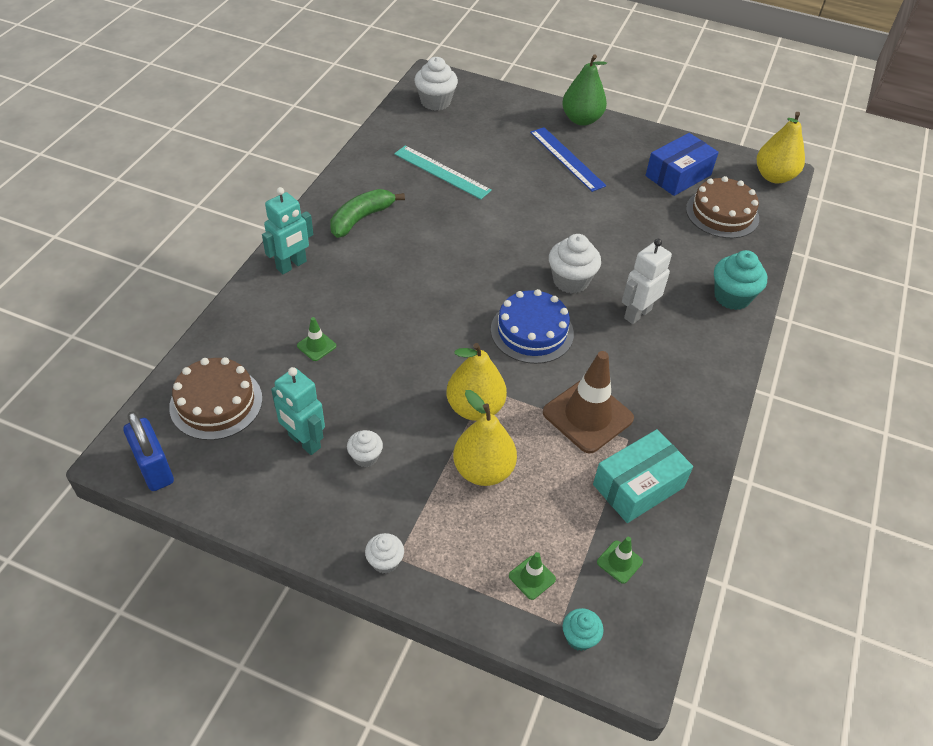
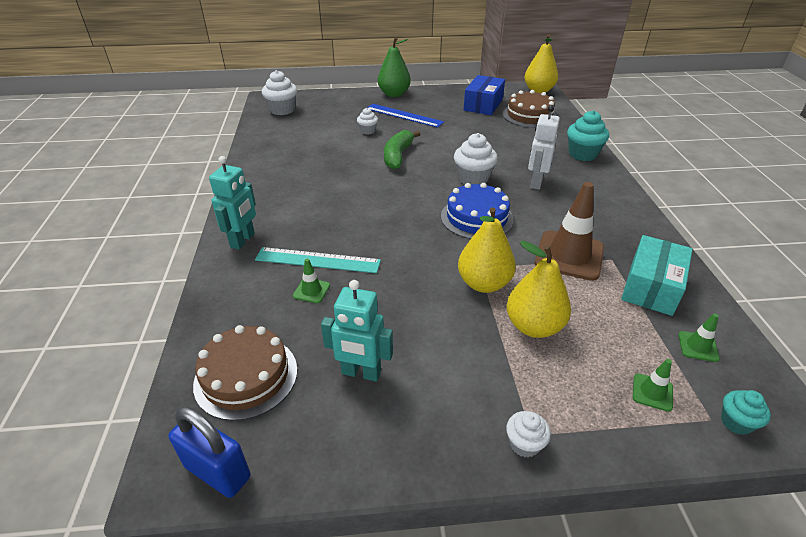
camera: 25 degrees left, 10 degrees down
green banana [330,189,405,238] -> green banana moved to [384,130,420,169]
white cupcake [347,430,383,467] -> white cupcake moved to [357,108,378,135]
turquoise ruler [394,145,492,199] -> turquoise ruler moved to [255,247,381,273]

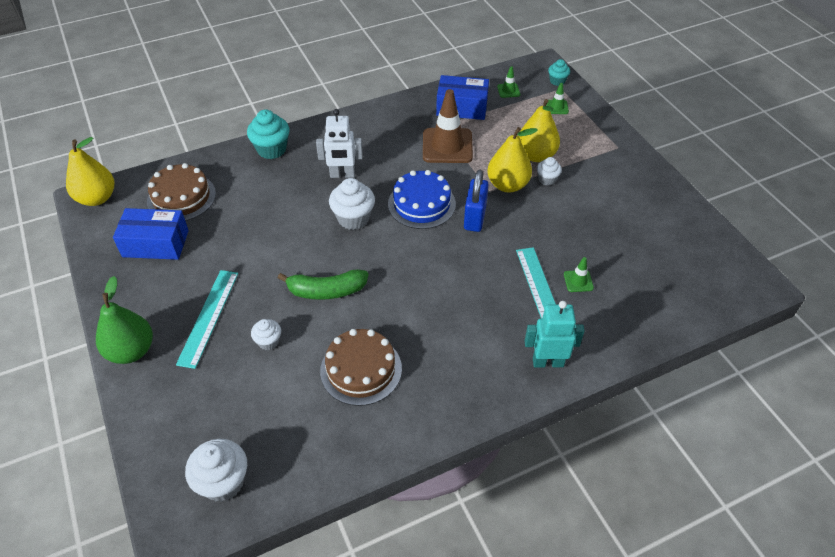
camera: 110 degrees left, 10 degrees up
blue padlock [168,406,250,498] -> blue padlock moved to [464,170,489,232]
brown cake [193,325,297,421] -> brown cake moved to [320,329,402,406]
turquoise robot [321,280,393,381] -> none
blue ruler [367,104,444,128] -> turquoise ruler [176,270,238,369]
white cupcake [506,411,551,458] -> white cupcake moved to [537,157,562,186]
turquoise box [621,235,693,316] -> blue box [436,75,489,120]

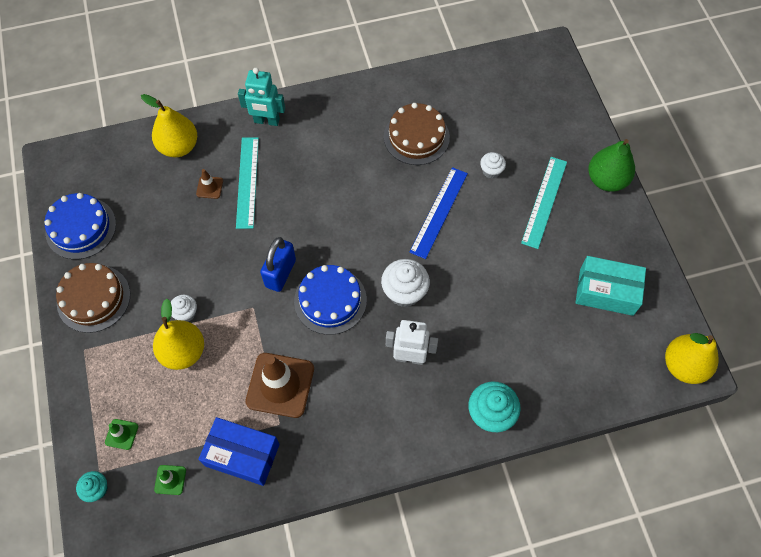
camera: 170 degrees left, 15 degrees up
blue box [113,208,189,260] -> turquoise box [575,256,646,316]
brown cake [147,163,216,221] -> brown cake moved to [56,263,130,333]
white cupcake [185,439,247,502] -> none
green banana [278,269,369,300] -> blue ruler [410,167,468,259]
yellow pear [487,127,538,192] -> yellow pear moved to [141,94,197,157]
green traffic cone [564,257,594,292] -> brown traffic cone [196,169,223,199]
none -> blue cake [44,193,116,259]

